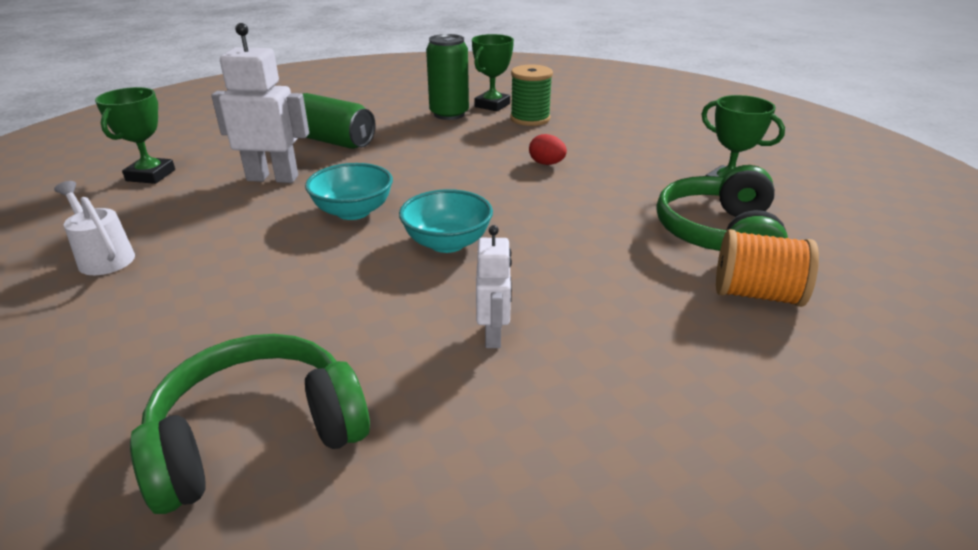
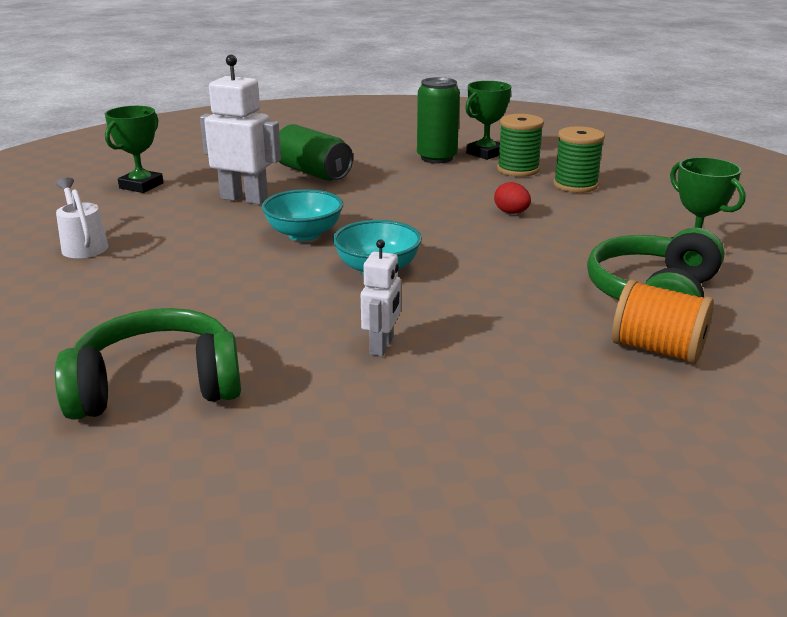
camera: 15 degrees right, 5 degrees down
none -> green spool [553,126,605,193]

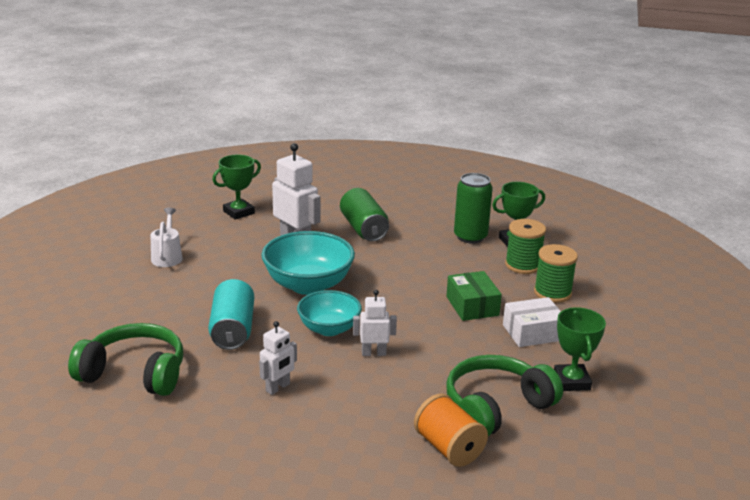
camera: 25 degrees right, 0 degrees up
turquoise bowl [262,189,343,241] -> turquoise bowl [261,231,355,295], size x1.54
red egg [494,182,531,214] -> green box [446,271,502,321]
none -> turquoise can [208,279,254,350]
none -> white robot [353,290,397,356]
none -> white box [503,297,561,347]

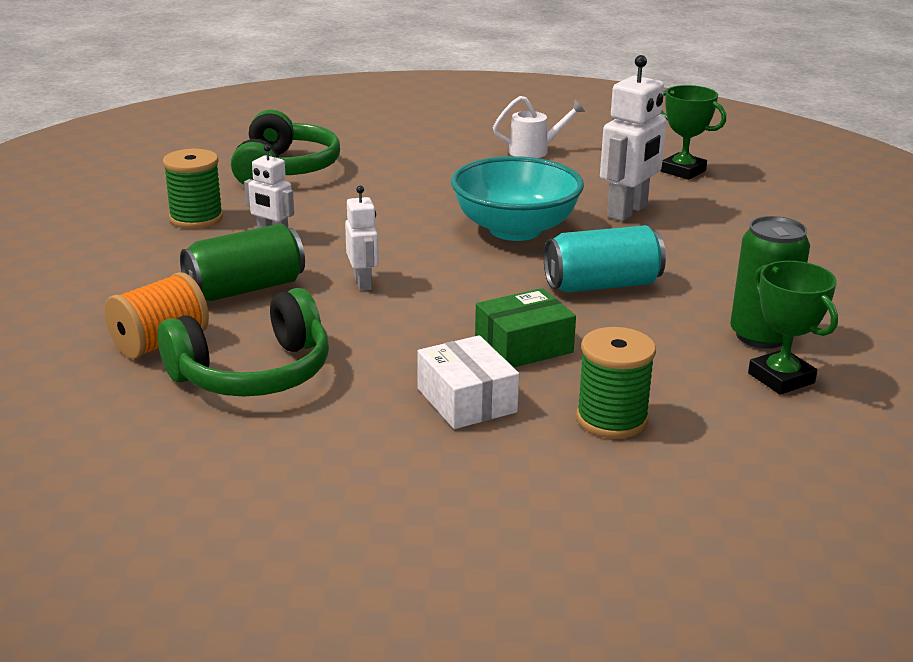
camera: 80 degrees right, 0 degrees up
turquoise can [208,279,254,350] -> turquoise can moved to [544,225,666,293]
turquoise bowl [297,290,362,336] -> none
green can [340,188,389,242] -> green can moved to [180,223,305,301]
green headphones [446,355,563,436] -> green headphones turned 105 degrees clockwise [157,288,329,397]
green spool [505,219,546,274] -> green spool moved to [163,149,223,229]
green trophy [554,307,606,391] -> none

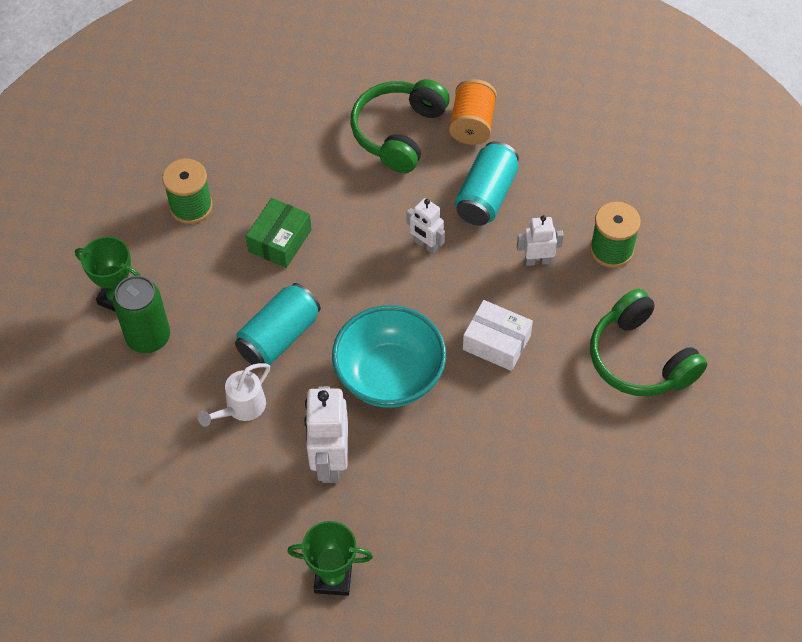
camera: 145 degrees right, 30 degrees up
green can [180,223,305,301] -> turquoise can [455,141,519,226]
white box [417,335,519,429] -> white box moved to [463,300,533,371]
white watering can [493,96,585,158] -> white watering can moved to [198,363,270,427]

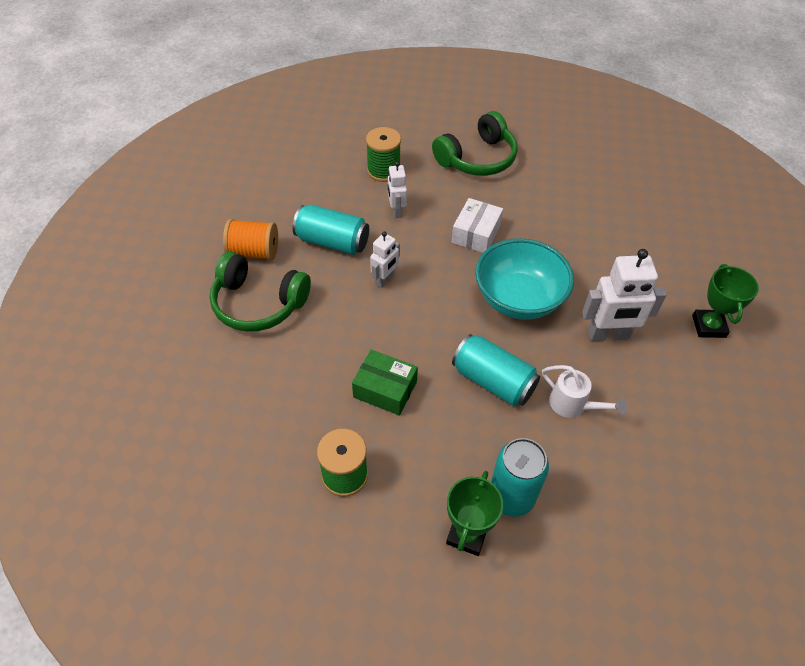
camera: 95 degrees left, 5 degrees down
green can [113,276,170,353] -> turquoise can [491,438,549,517]

